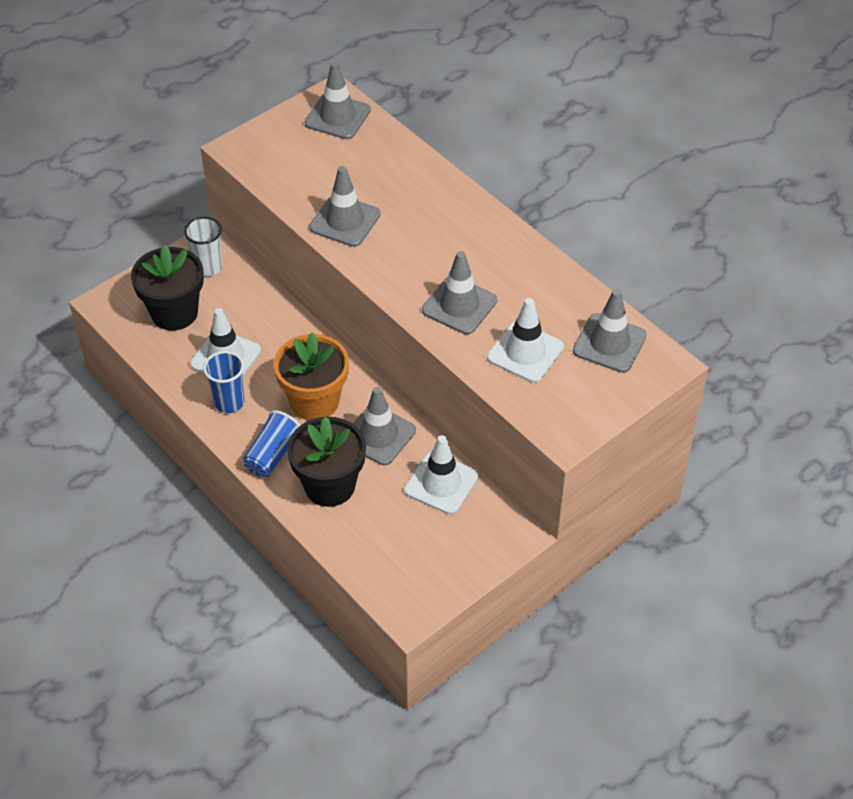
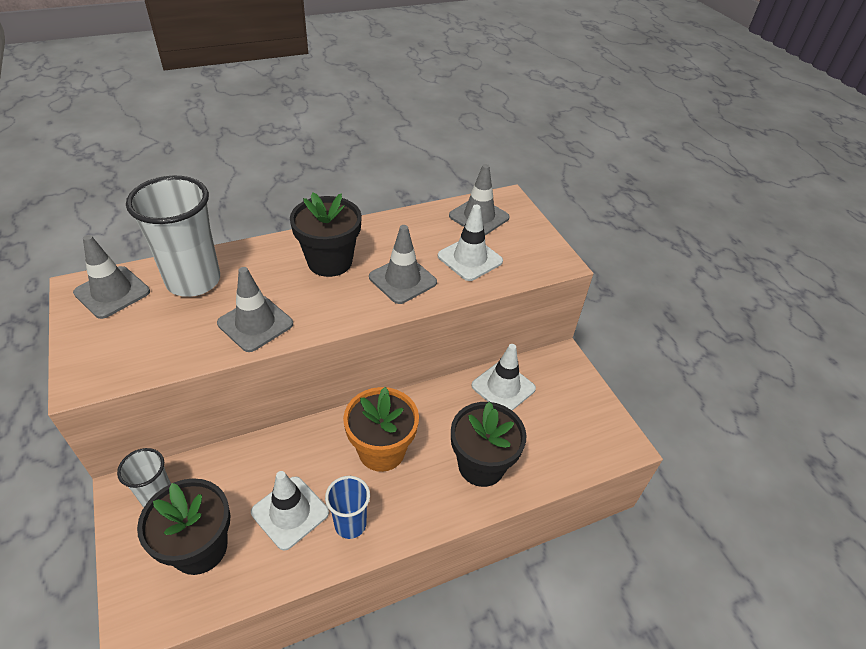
camera: 75 degrees left, 5 degrees down
blue cup [243,410,301,477] -> none
grey traffic cone [353,387,416,465] -> none
none -> white cup [126,175,220,297]
none -> black flower pot [290,192,362,277]

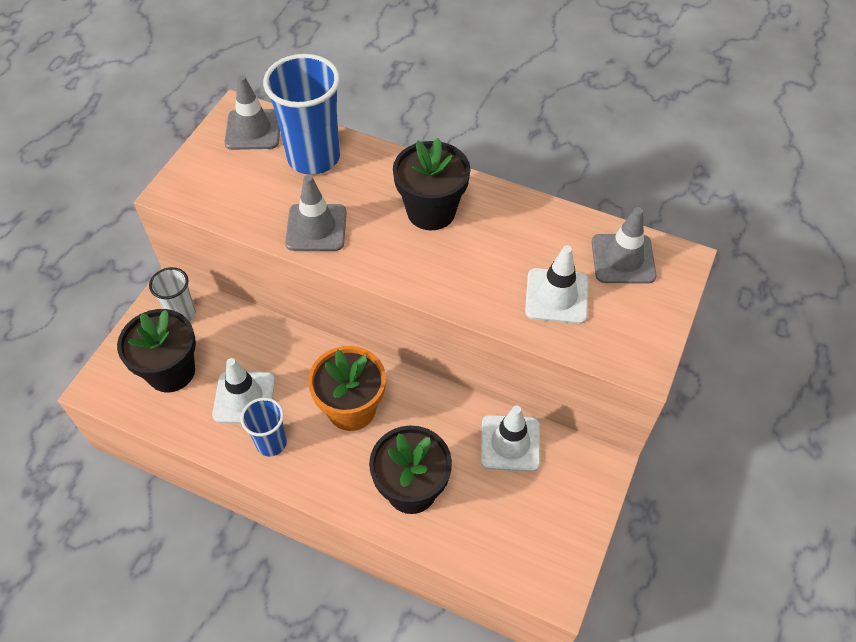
camera: 50 degrees right, 10 degrees up
white cup [126,175,220,297] -> blue cup [263,54,340,175]
grey traffic cone [369,225,437,304] -> none

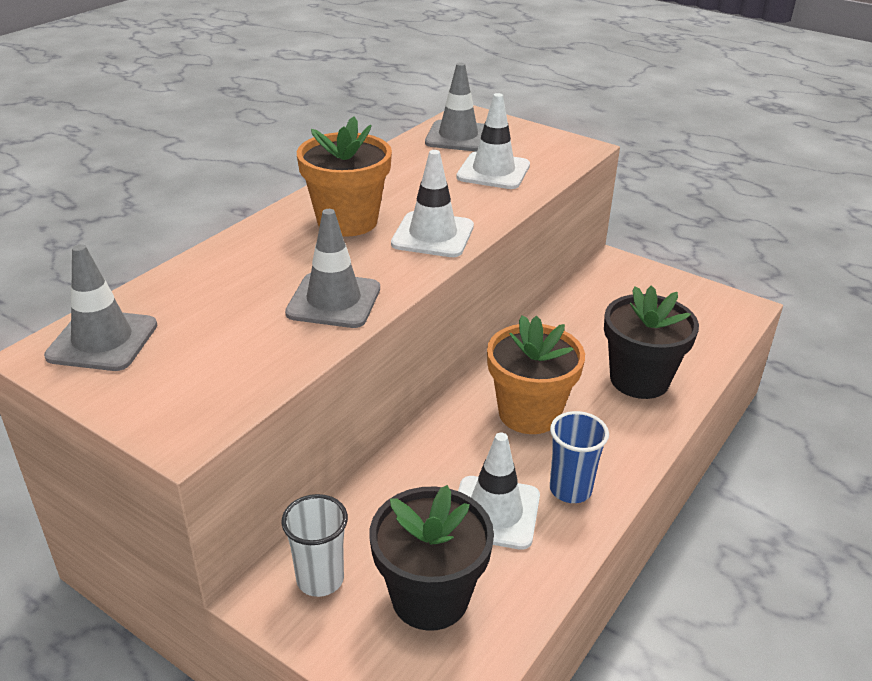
camera: 80 degrees left, 20 degrees down
blue cup [263,54,340,175] -> none
black flower pot [393,138,470,230] -> orange flower pot [297,116,392,237]
white traffic cone [481,406,540,472] -> white traffic cone moved to [391,150,474,257]

